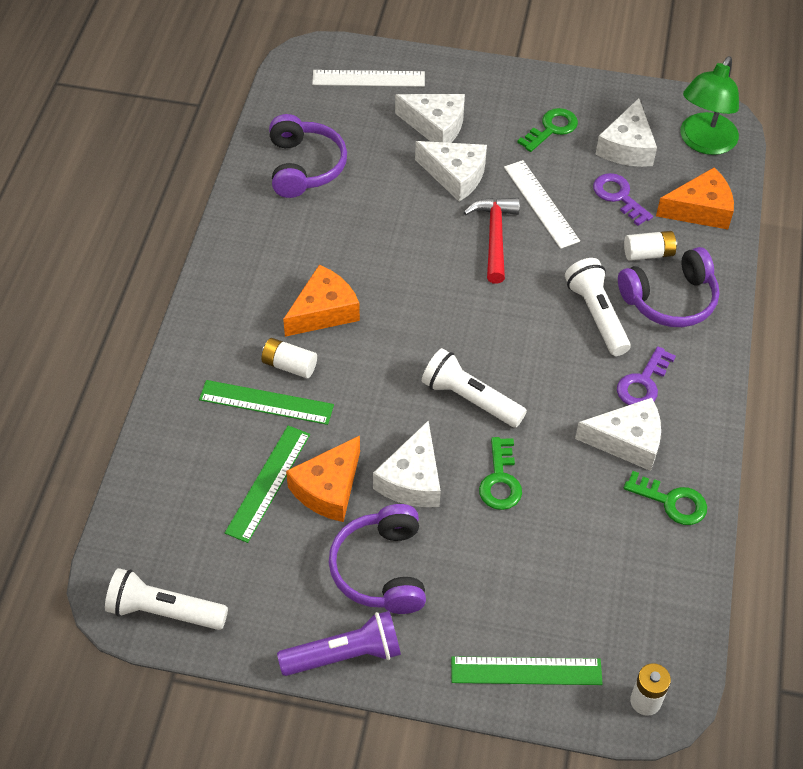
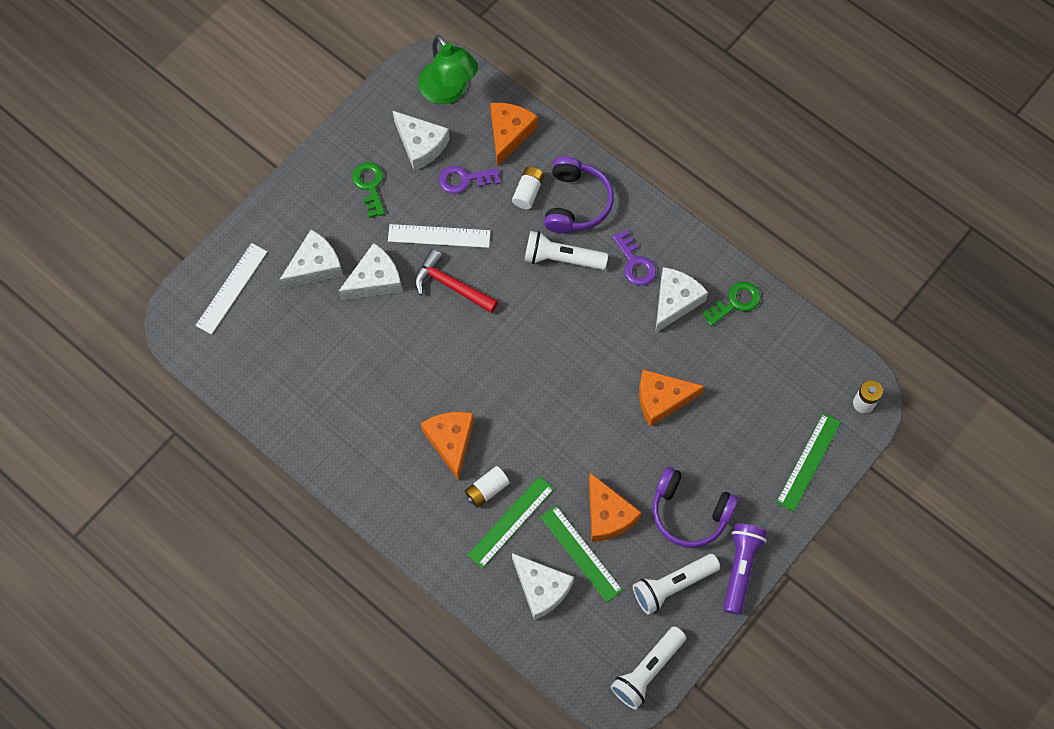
camera: 60 degrees left, 15 degrees up
purple headphones [269,114,347,198] -> none
white cheese [373,421,441,507] -> white cheese moved to [512,553,574,620]
white flashlight [422,348,527,428] -> white flashlight moved to [633,554,720,615]
green key [479,437,522,510] -> orange cheese [639,370,705,427]

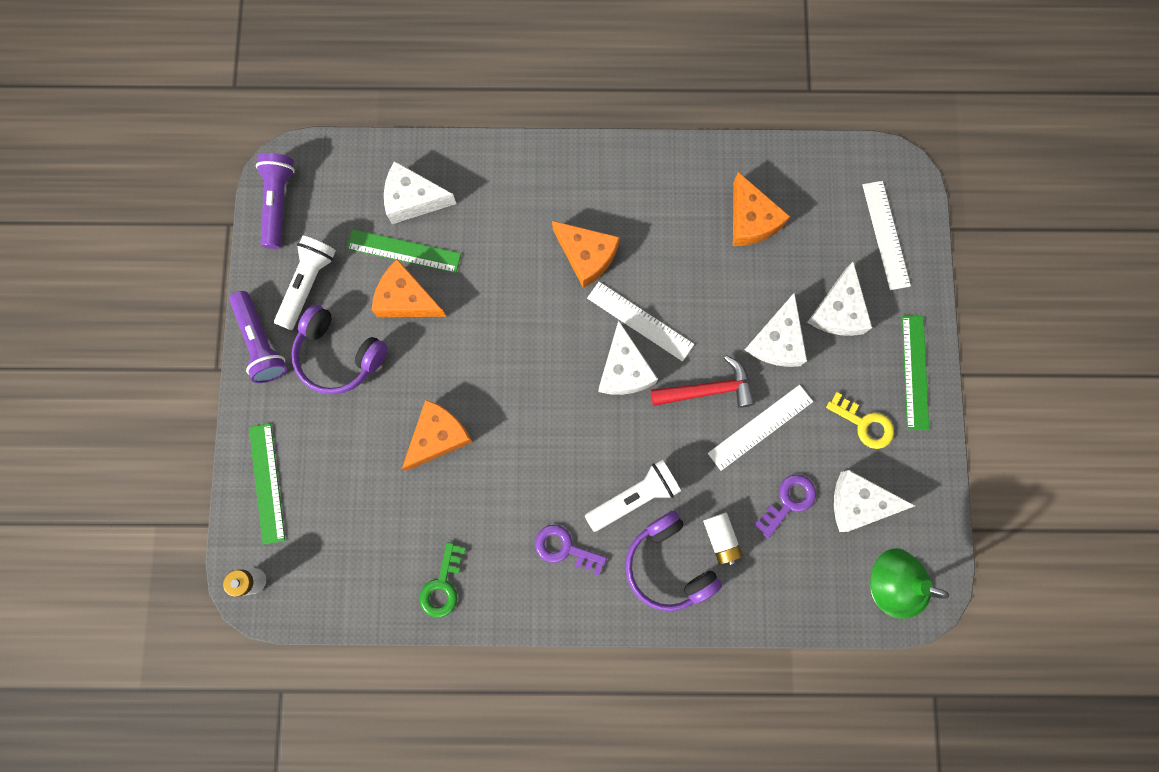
camera: 140 degrees right, 10 degrees up
green key [352,162,385,218] -> yellow key [826,392,894,449]
white battery [465,466,510,508] -> none
green ruler [468,476,554,568] -> green ruler moved to [902,316,929,430]
orange cheese [490,103,538,167] -> orange cheese moved to [733,172,790,246]
white flashlight [611,626,686,709] -> purple flashlight [256,153,295,249]
purple headphones [652,467,739,548] -> purple headphones turned 135 degrees counterclockwise [291,305,388,394]
white cheese [655,267,708,333] -> white cheese moved to [598,320,658,395]
none -> white ruler [587,282,694,361]

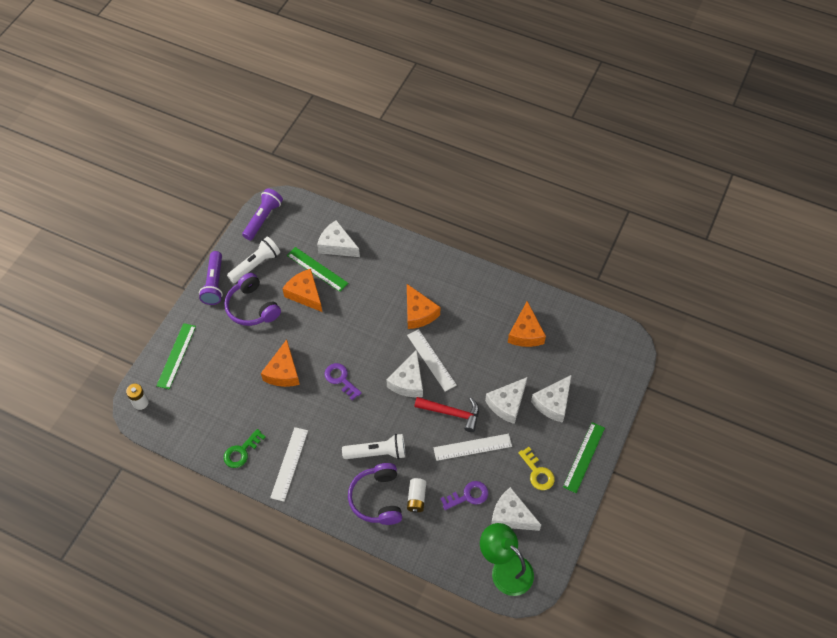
camera: 25 degrees right, 20 degrees down
orange cheese [402,399,473,471] -> orange cheese turned 120 degrees clockwise [261,340,300,387]
purple key [535,525,607,576] -> purple key moved to [324,363,362,401]
white ruler [862,181,911,290] -> white ruler moved to [270,427,308,502]

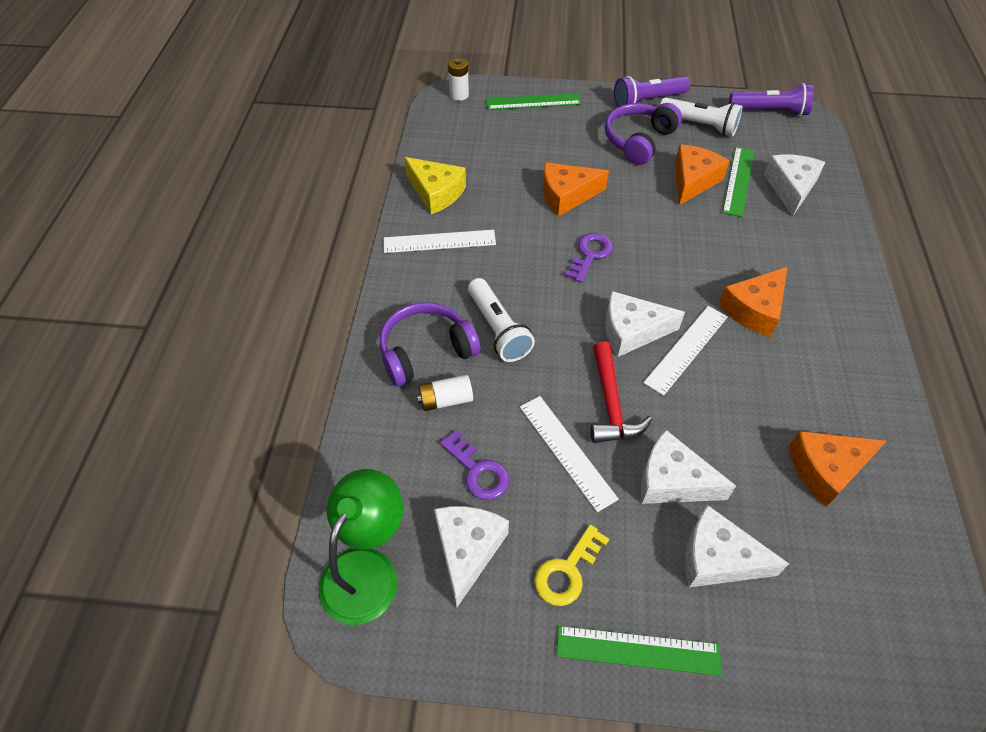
camera: 70 degrees right, 5 degrees down
green key [224,429,266,468] -> yellow cheese [404,157,466,214]

